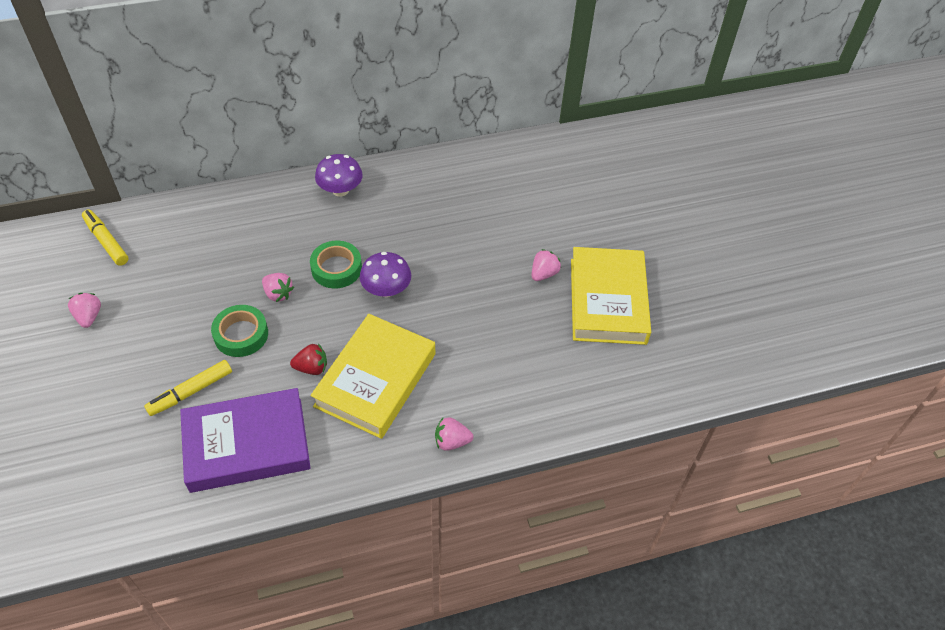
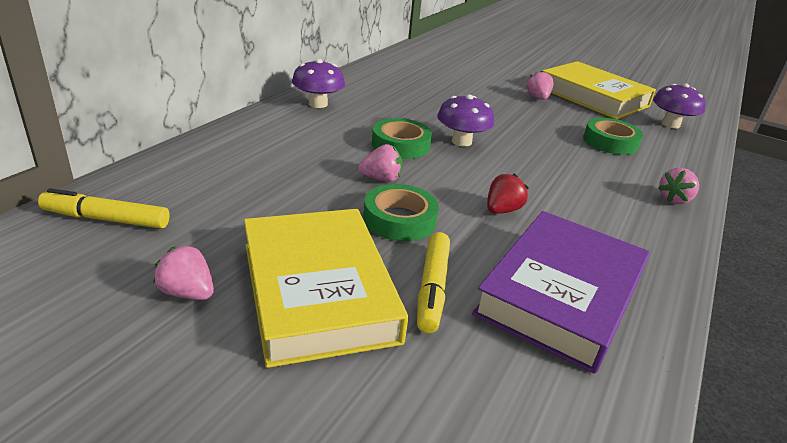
camera: 45 degrees left, 20 degrees down
yellow book [310,314,435,439] -> yellow book moved to [244,209,408,368]
none -> green tape [583,118,643,155]
none -> purple mushroom [653,83,706,128]

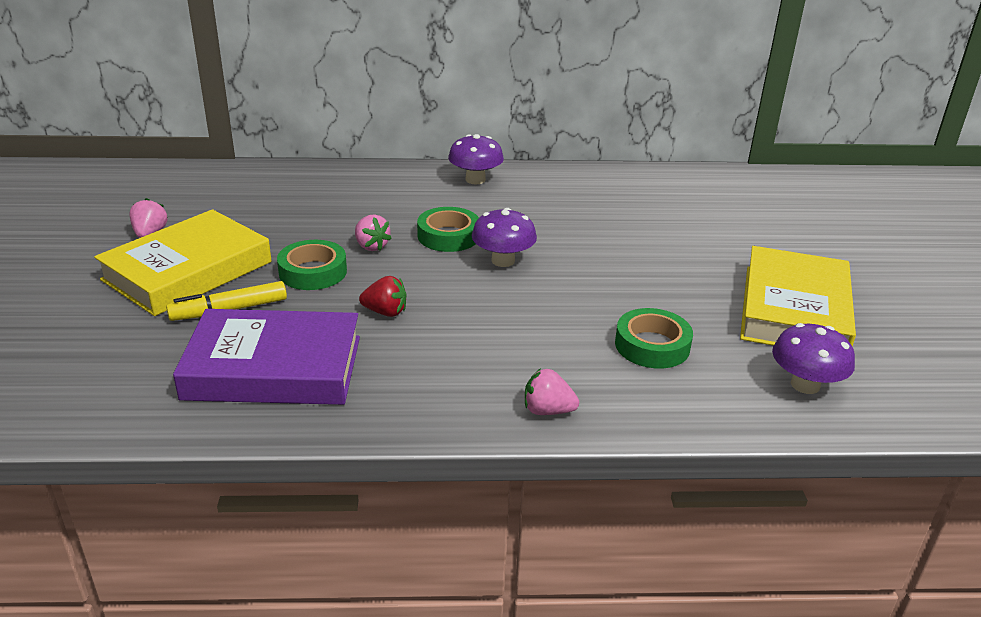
camera: 60 degrees right, 0 degrees up
yellow marker [38,188,169,229] -> none
pink strawberry [527,71,554,100] -> none

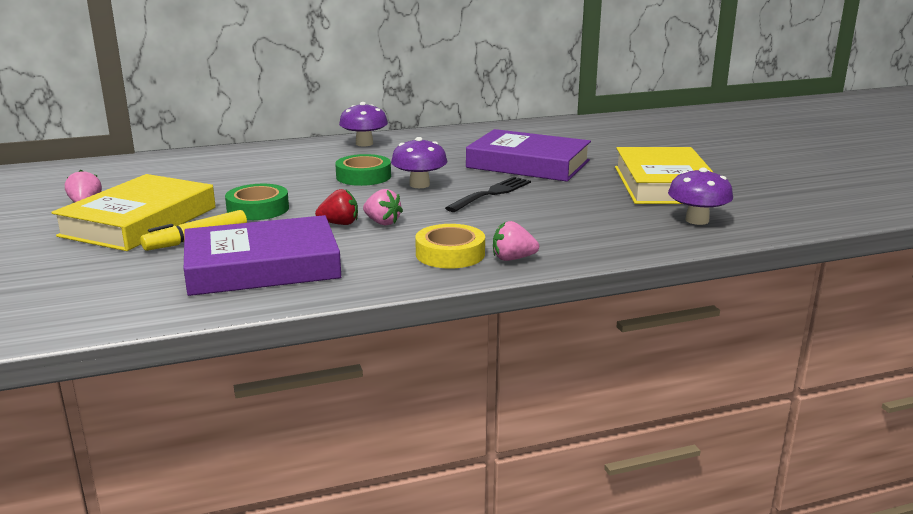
camera: 15 degrees left, 10 degrees down
pink strawberry [355,214,392,251] -> pink strawberry moved to [363,189,403,225]
green tape [615,308,693,369] -> none
none -> yellow tape [415,224,485,268]
none -> black fork [445,177,531,212]
none -> purple book [466,129,591,182]

